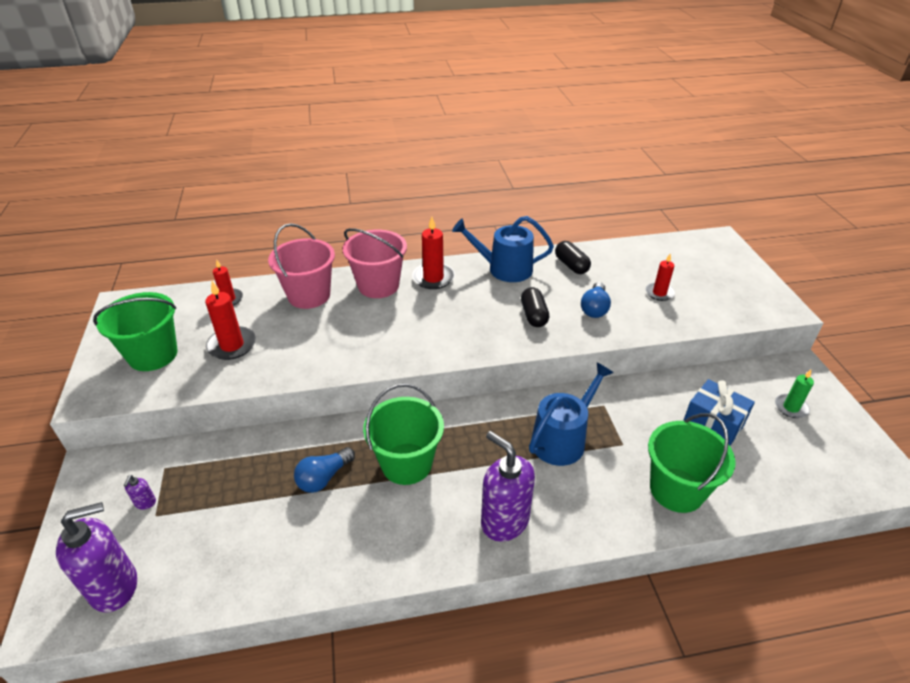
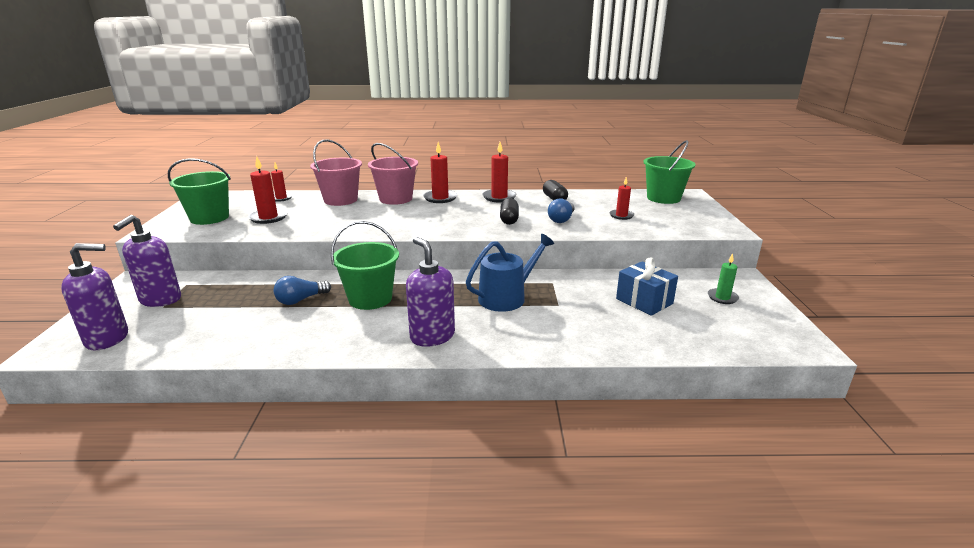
camera: 10 degrees right, 15 degrees down
purple soap dispenser [124,475,156,509] -> purple soap dispenser [113,215,181,307], size x2.45
blue watering can [452,216,554,282] -> red candle [483,142,516,202]
green bucket [648,413,736,513] -> green bucket moved to [643,140,695,204]

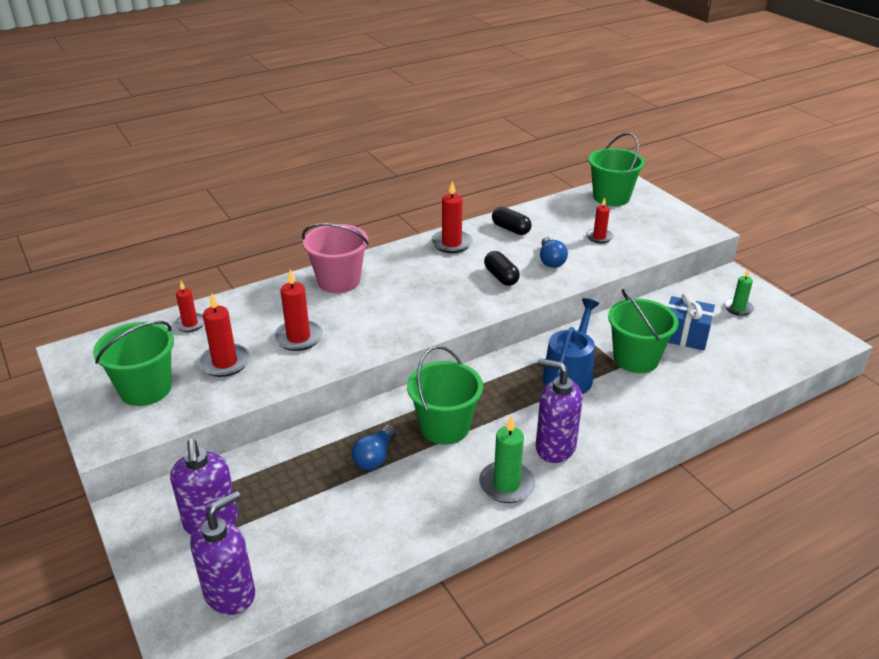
camera: 30 degrees left, 10 degrees up
pink bucket [310,139,362,206] -> none
red candle [423,142,457,203] -> red candle moved to [273,270,323,351]
none -> green candle [479,416,535,503]
none -> green bucket [608,289,678,373]

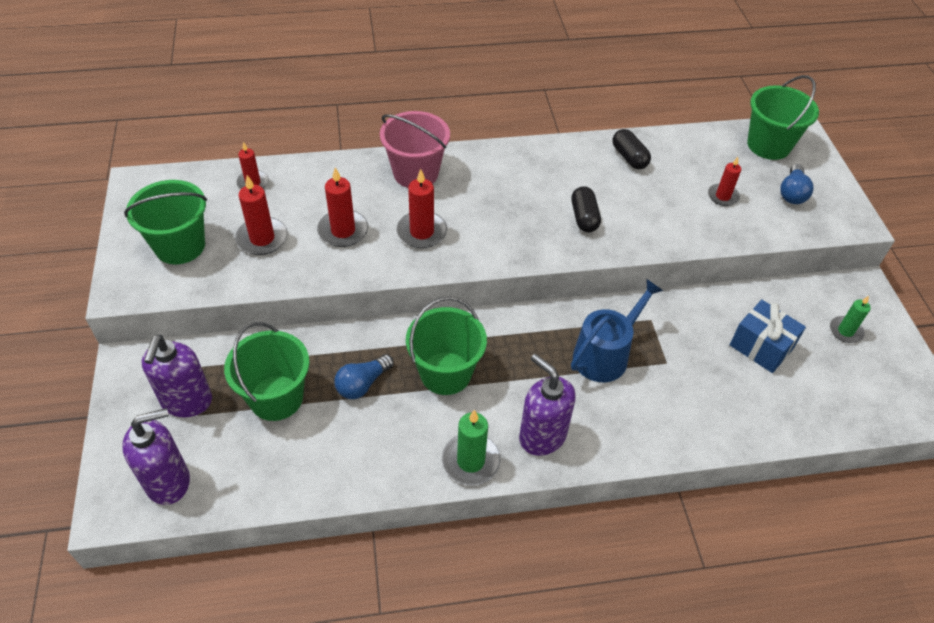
camera: 20 degrees right, 15 degrees up
red candle [431,181,473,253] -> red candle moved to [397,169,447,248]
blue light bulb [540,237,568,268] -> blue light bulb moved to [780,164,813,204]
green bucket [608,289,678,373] -> green bucket moved to [224,322,309,421]

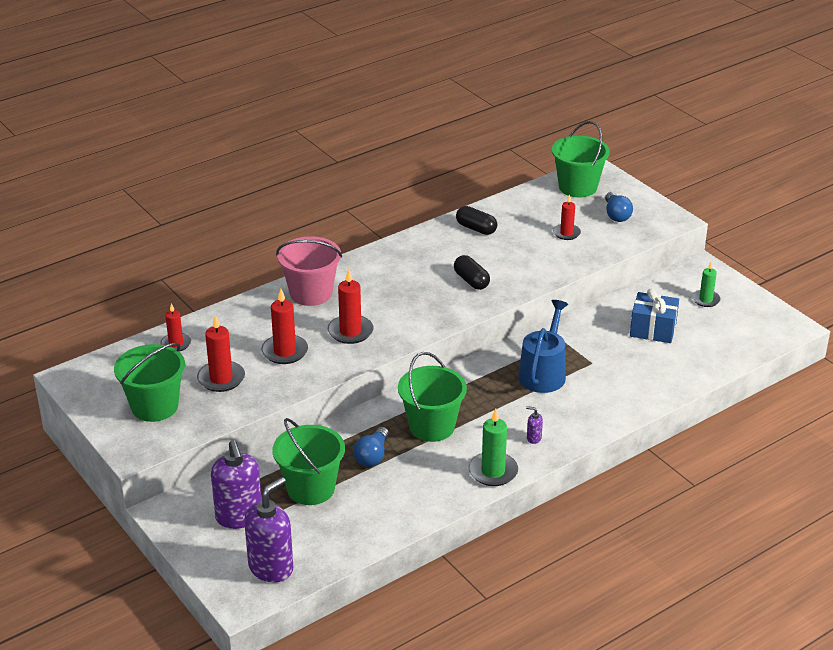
camera: 25 degrees left, 15 degrees down
purple soap dispenser [519,354,576,456] -> purple soap dispenser [526,406,543,444], size x0.41

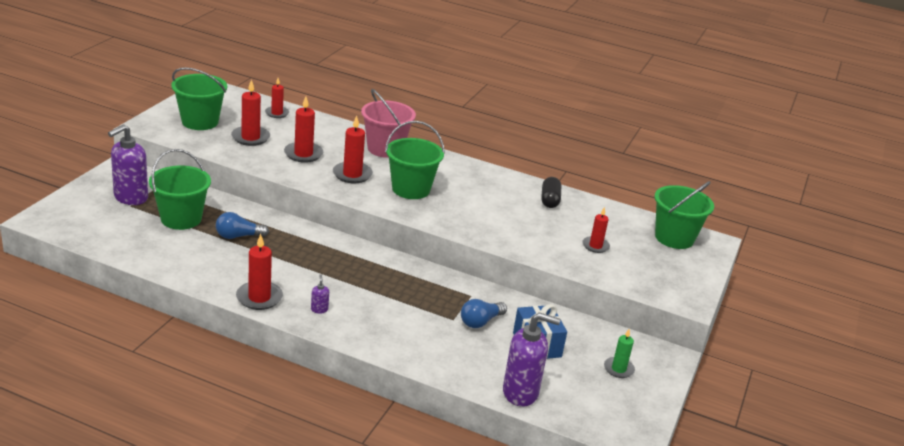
camera: 55 degrees right, 5 degrees down
purple soap dispenser [244,477,293,582] -> purple soap dispenser moved to [503,312,561,407]
green bucket [398,352,467,442] -> green bucket moved to [385,121,445,199]
black capsule [454,255,490,290] -> none
green candle [469,408,518,486] -> red candle [236,234,283,310]
blue watering can [518,300,568,393] -> none
blue light bulb [605,192,633,222] -> blue light bulb moved to [461,299,507,328]

